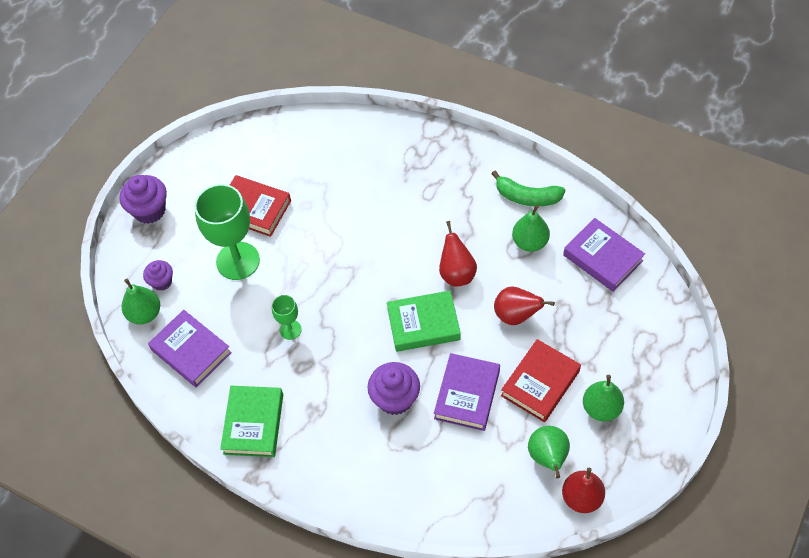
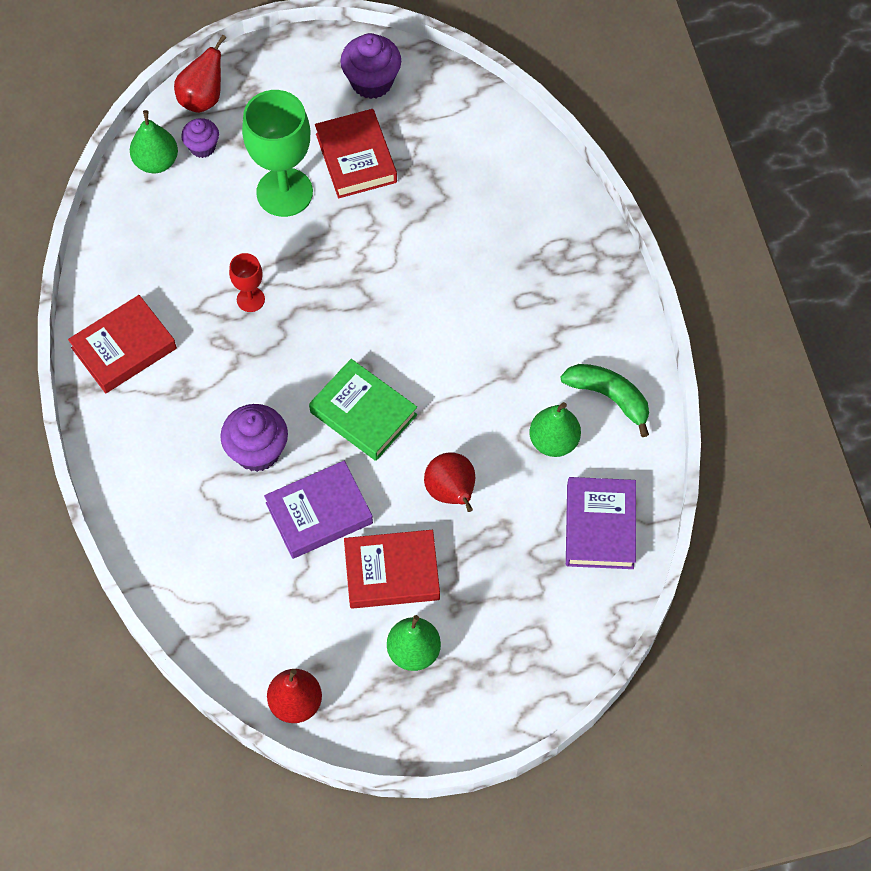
camera: 45 degrees right, 5 degrees up
purple cupcake [120,175,167,224] -> purple cupcake moved to [340,33,401,99]
purple book [148,310,232,388] -> none
green book [220,386,283,457] -> red book [68,295,177,393]
green goblet [272,295,302,340] -> red goblet [229,253,265,312]
red pear [439,221,477,287] -> red pear moved to [174,35,226,113]
green banana [491,171,565,206] -> green banana turned 150 degrees clockwise [560,364,649,437]
green pear [528,426,570,478] -> none

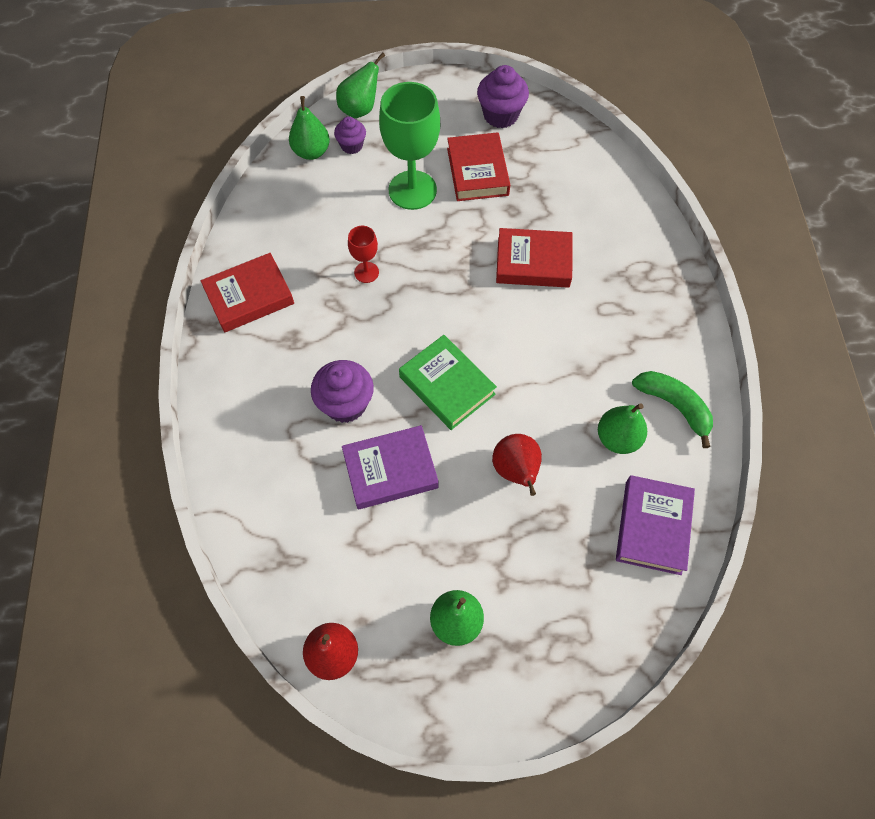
camera: 10 degrees right, 0 degrees up
red pear [174,35,226,113] -> green pear [336,52,385,118]
red book [344,530,440,609] -> red book moved to [496,228,572,288]

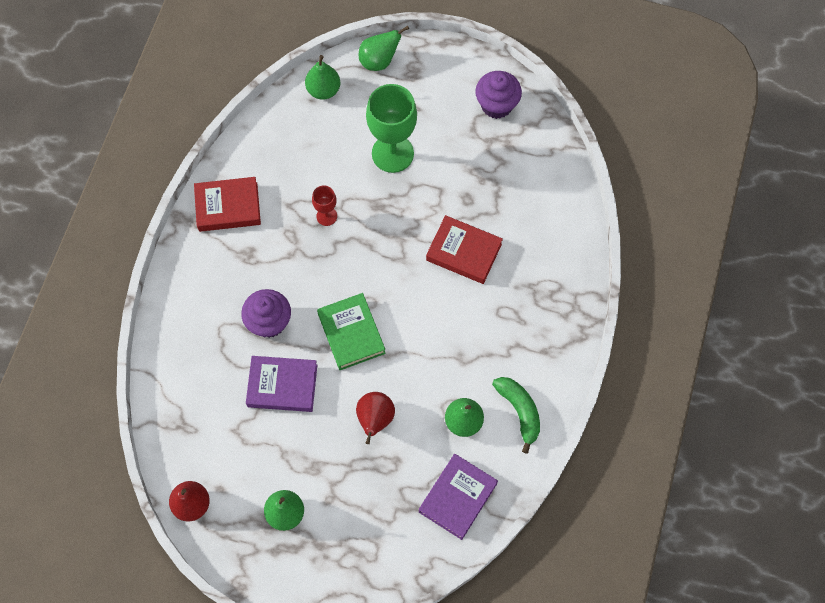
camera: 20 degrees right, 5 degrees up
purple cupcake [334,117,366,154] -> none
red book [447,132,510,201] -> none

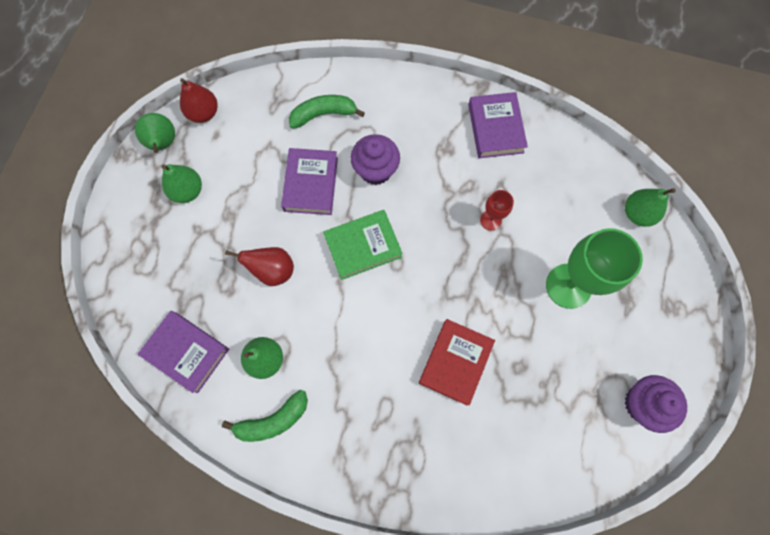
camera: 90 degrees right, 5 degrees up
red book [194,177,261,232] -> purple book [468,92,528,158]
green pear [358,26,409,71] -> green pear moved to [135,113,175,153]
none -> green banana [289,95,365,129]

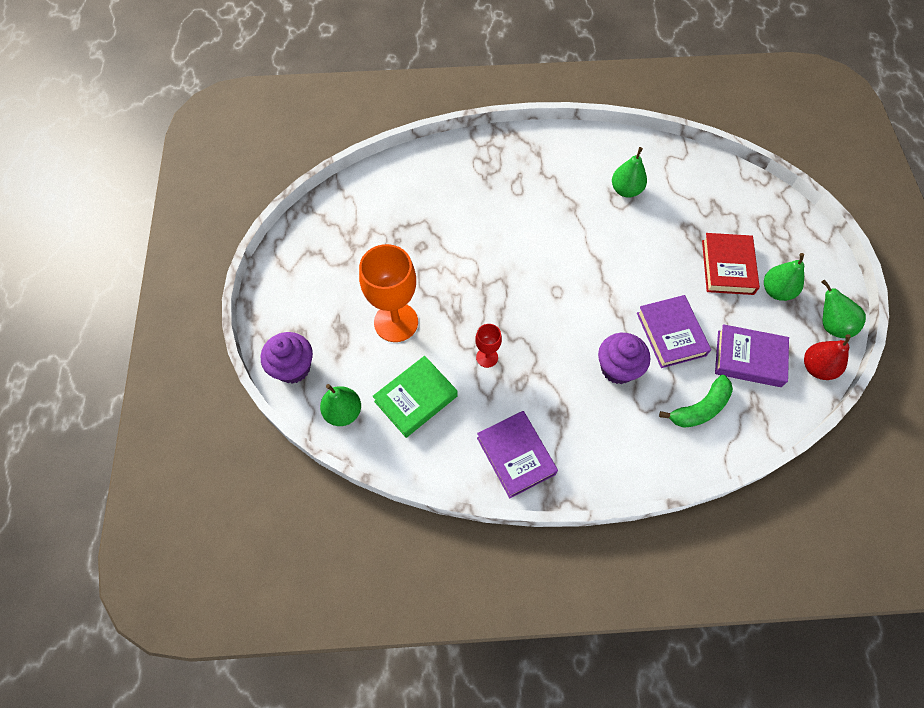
camera: 160 degrees right, 10 degrees down
purple book [138,311,229,393] -> purple book moved to [715,324,789,387]
green banana [222,390,308,442] -> none
red pear [225,247,294,286] -> none
green book [323,210,402,280] -> green book moved to [373,356,458,438]
red book [419,319,495,405] -> red book moved to [702,233,760,295]
green goblet [546,228,643,309] -> orange goblet [359,244,418,342]
purple cupcake [625,375,687,433] -> purple cupcake moved to [261,332,313,384]

